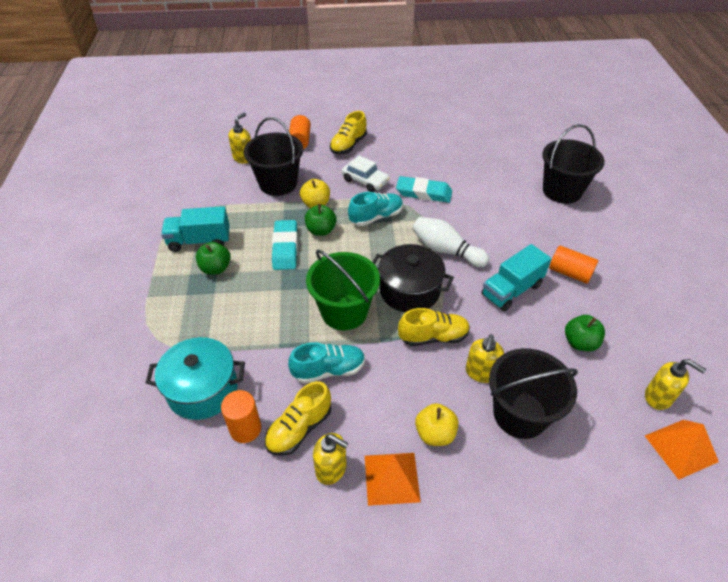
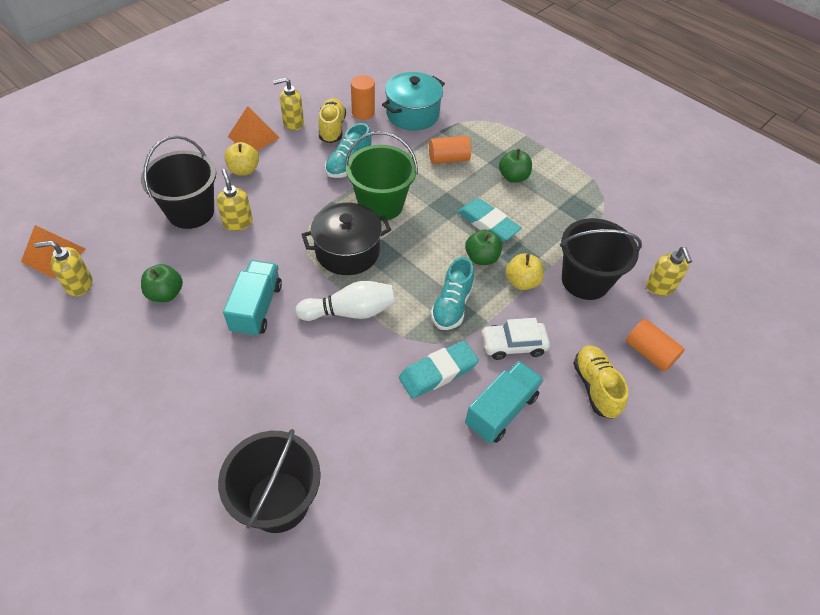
camera: 135 degrees right, 5 degrees up
turquoise truck [161,206,230,252] -> turquoise truck moved to [465,361,544,443]
yellow shoe [398,308,470,346] -> none
orange cylinder [549,246,598,284] -> orange cylinder moved to [429,136,471,164]

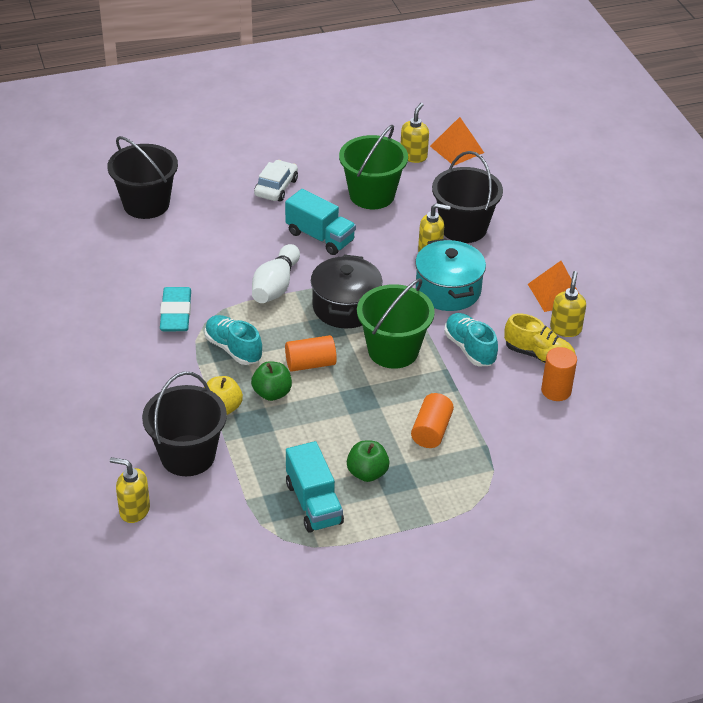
camera: 120 degrees right, 10 degrees down
green apple [141,264,183,302] -> green bucket [339,125,408,209]
yellow apple [224,142,259,176] -> none
turquoise pot [382,72,445,130] -> turquoise pot moved to [415,239,486,311]
turquoise eraser [458,198,522,242] -> none
turquoise truck [465,361,544,443] -> turquoise truck moved to [286,441,344,533]
white car [481,318,550,360] -> white car moved to [254,160,298,202]
yellow shoe [573,345,628,419] -> none
orange cylinder [626,319,685,372] -> orange cylinder moved to [285,335,337,372]

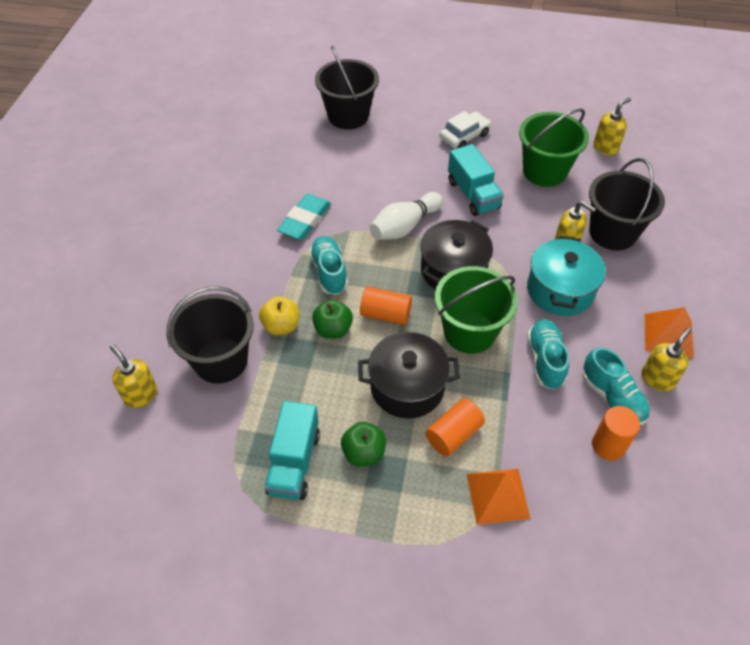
camera: 30 degrees right, 10 degrees up
orange pyramid [430,117,484,165] -> orange pyramid moved to [467,469,531,525]
yellow shoe [504,313,576,363] -> turquoise shoe [582,347,650,425]
none -> black pot [358,332,460,418]

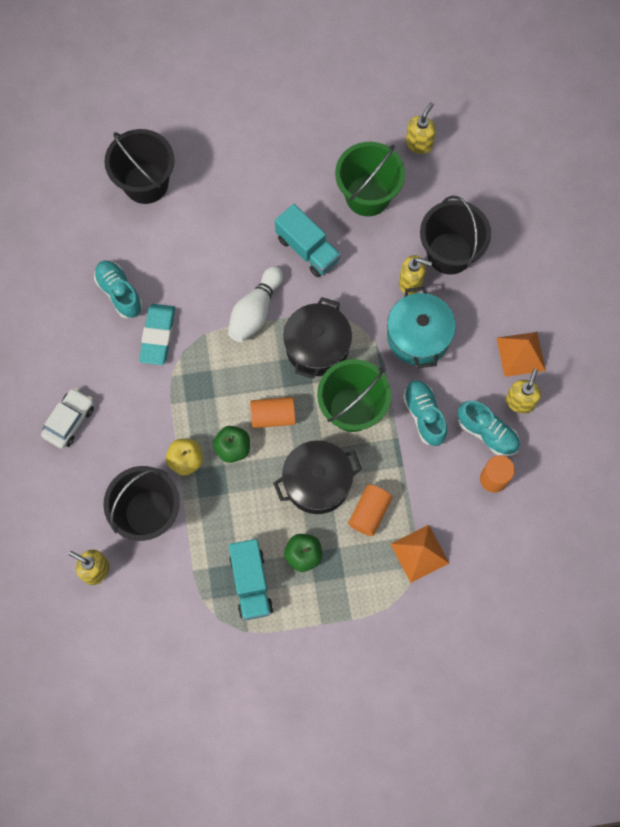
camera: 20 degrees left, 20 degrees up
turquoise shoe [309,236,348,295] -> turquoise shoe moved to [94,261,143,318]
white car [439,111,491,148] -> white car moved to [41,388,94,449]

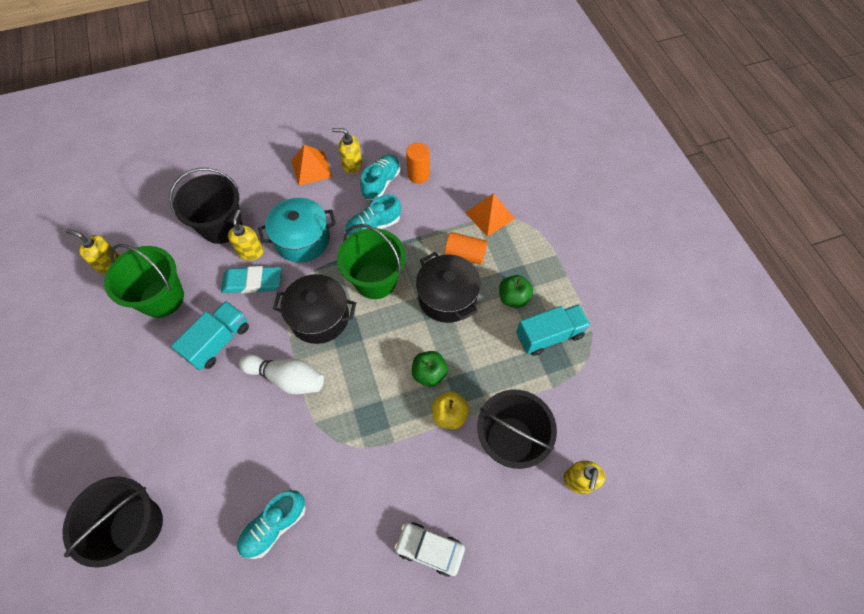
camera: 100 degrees left, 10 degrees down
turquoise eraser [139,304,175,365] -> turquoise eraser moved to [221,266,281,293]
orange cylinder [250,397,296,428] -> none

